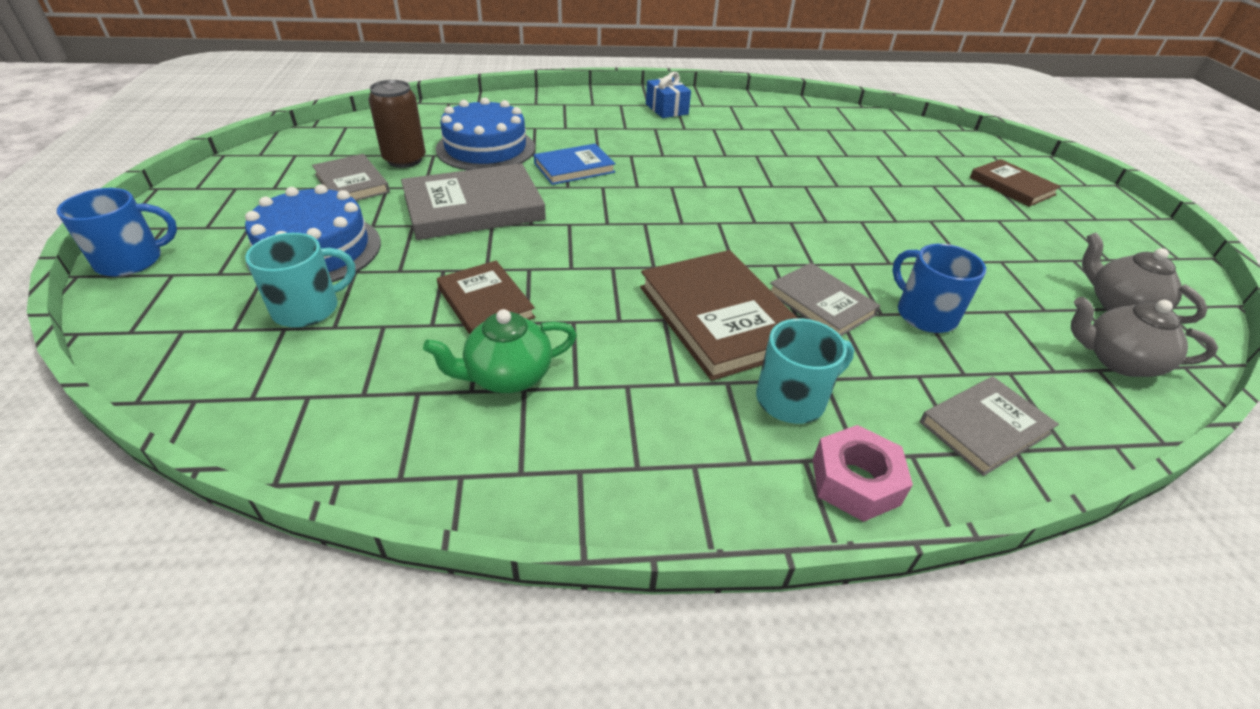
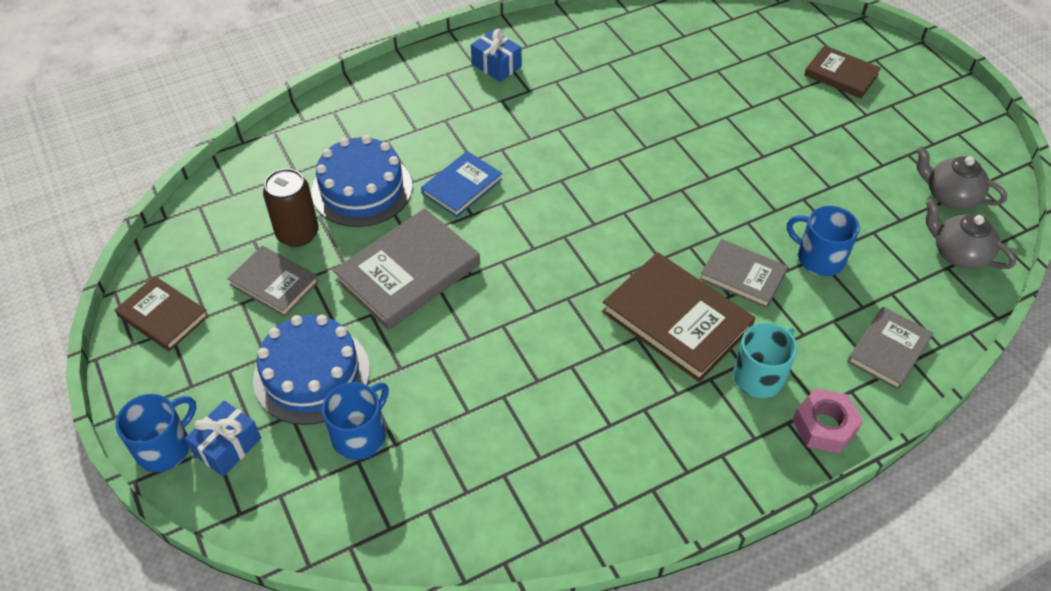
camera: 20 degrees left, 10 degrees up
turquoise mug [245,233,356,328] -> blue mug [322,382,389,460]
green teapot [423,309,577,393] -> none
brown book [437,261,535,335] -> brown book moved to [115,276,209,351]
grey teapot [1071,297,1218,377] -> grey teapot turned 45 degrees clockwise [925,199,1016,269]
none -> blue gift [185,400,261,477]

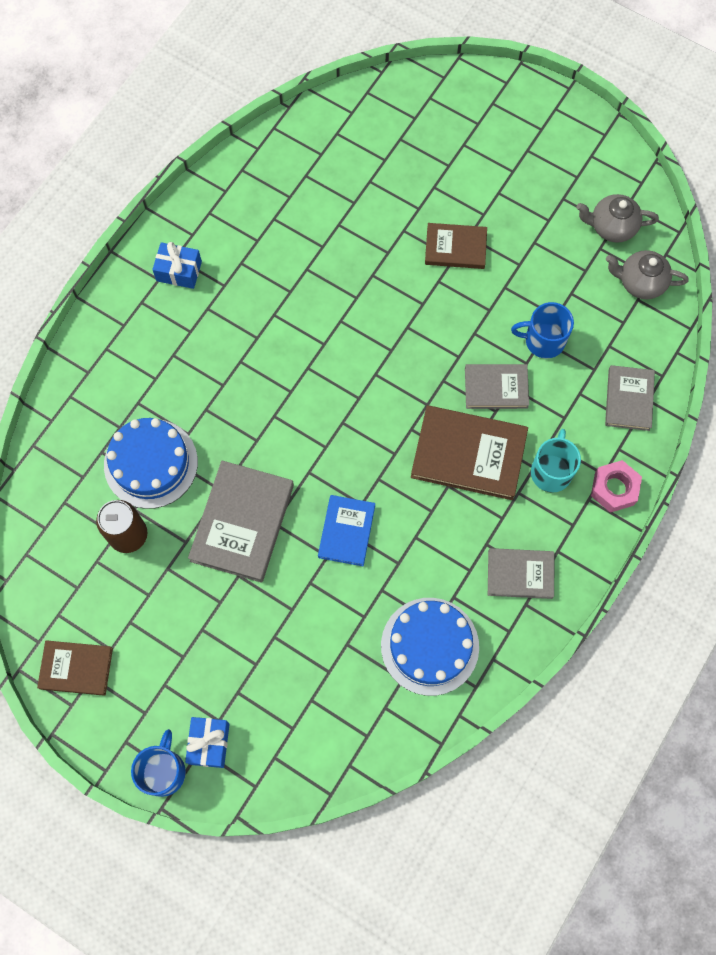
camera: 30 degrees left, 20 degrees up
grey book [227,246,319,317] -> grey book moved to [488,548,554,599]
blue cake [253,315,370,425] -> blue cake moved to [381,598,479,696]
blue mug [322,382,389,460] -> none
blue book [421,151,502,217] -> blue book moved to [318,495,375,566]
brown book [804,45,881,98] -> brown book moved to [425,223,487,269]

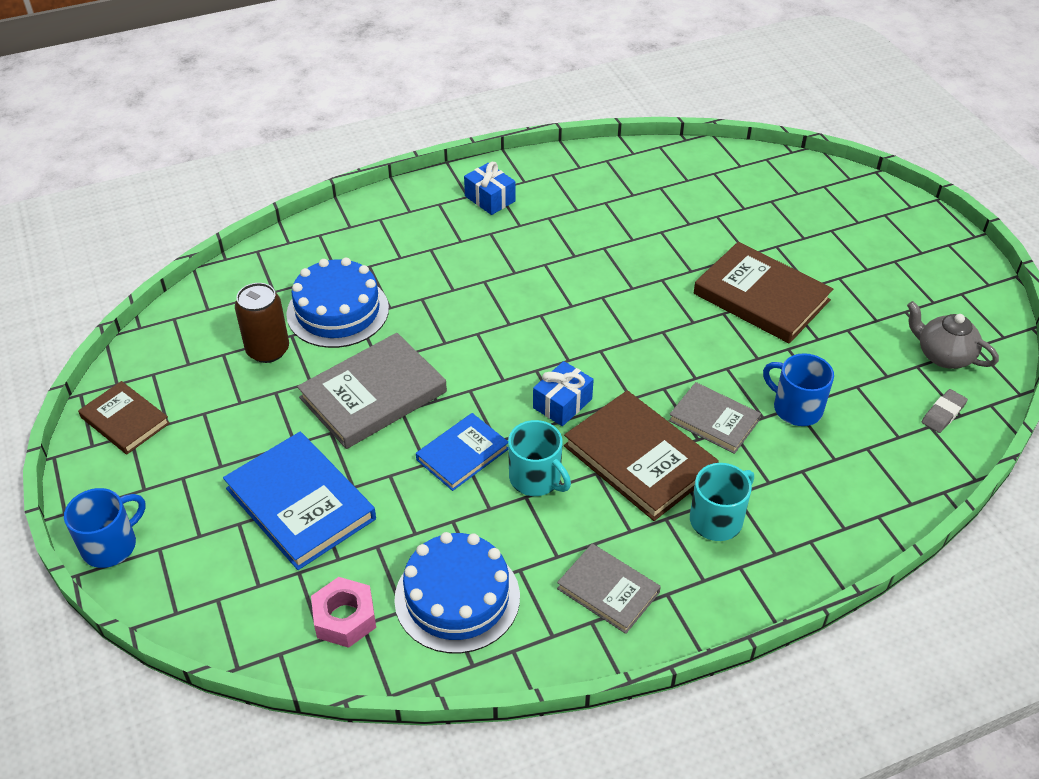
camera: 35 degrees right, 25 degrees down
blue gift [185,717,230,768] -> blue gift moved to [533,361,594,426]
brown book [425,223,487,269] -> brown book [694,242,833,343], size x1.65
pink nut [591,460,642,513] -> pink nut moved to [311,577,376,648]
grey book [605,365,655,431] -> none
grey teapot [606,250,689,299] -> grey eraser [922,389,968,433]
none -> blue book [223,432,376,570]
none -> turquoise mug [508,420,571,496]

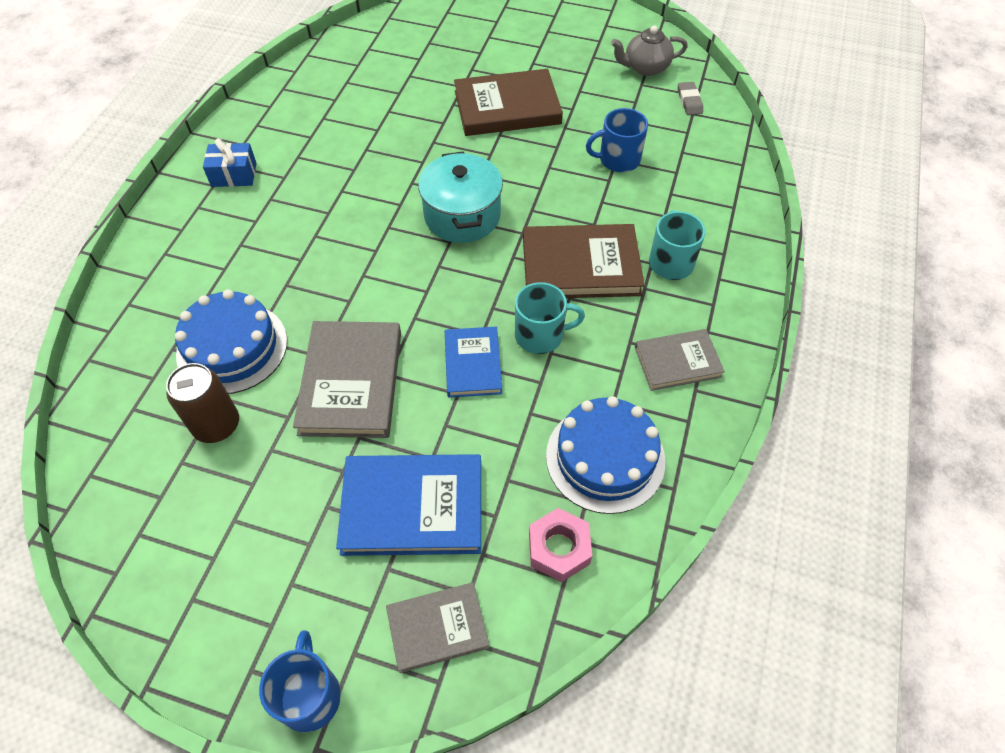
camera: 50 degrees left, 10 degrees up
brown book [78,381,170,454] -> none
blue gift [533,361,594,426] -> none
grey book [669,382,761,454] -> grey book moved to [386,582,489,673]
none -> turquoise pot [418,151,503,243]

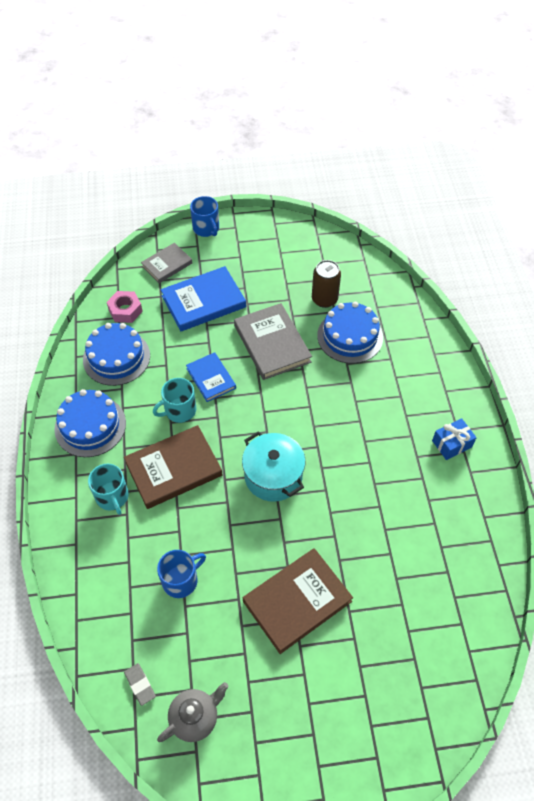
camera: 155 degrees right, 0 degrees up
grey book [635,329,725,391] -> blue cake [55,389,126,457]

